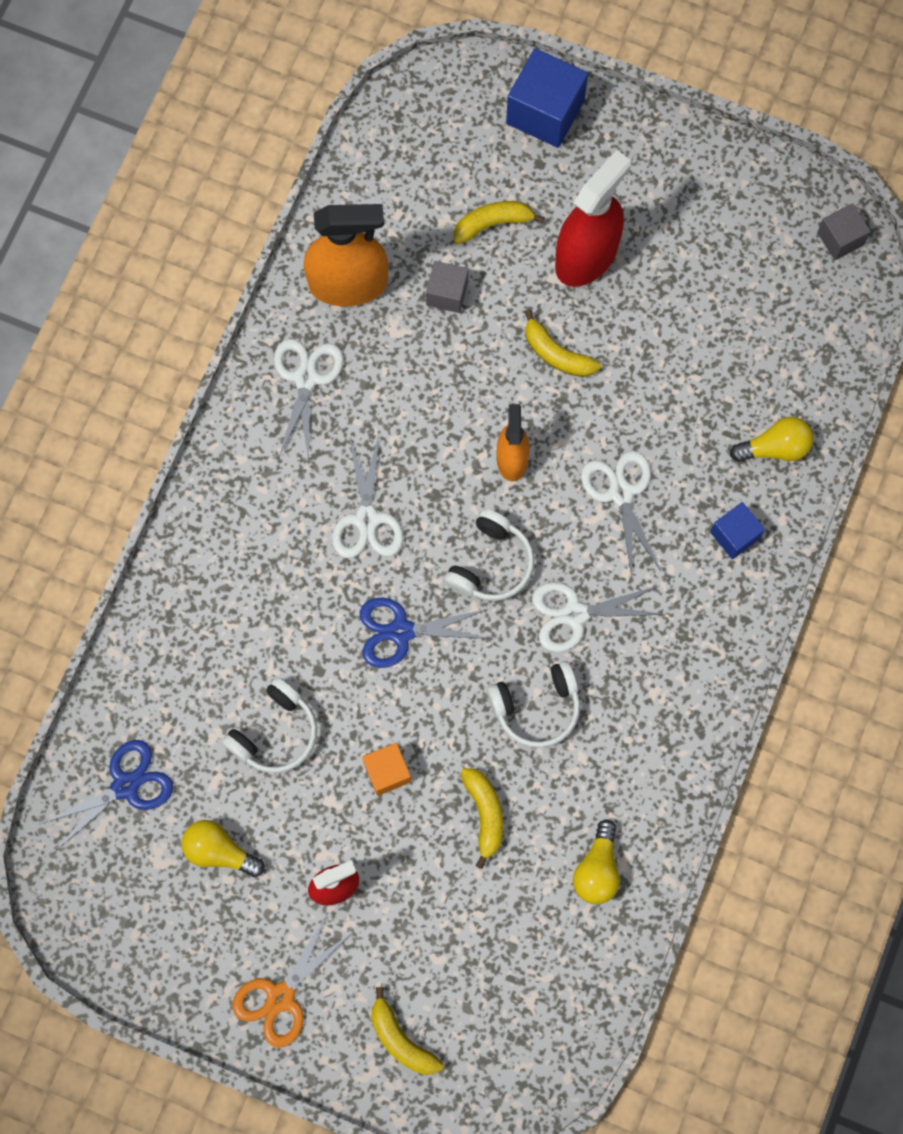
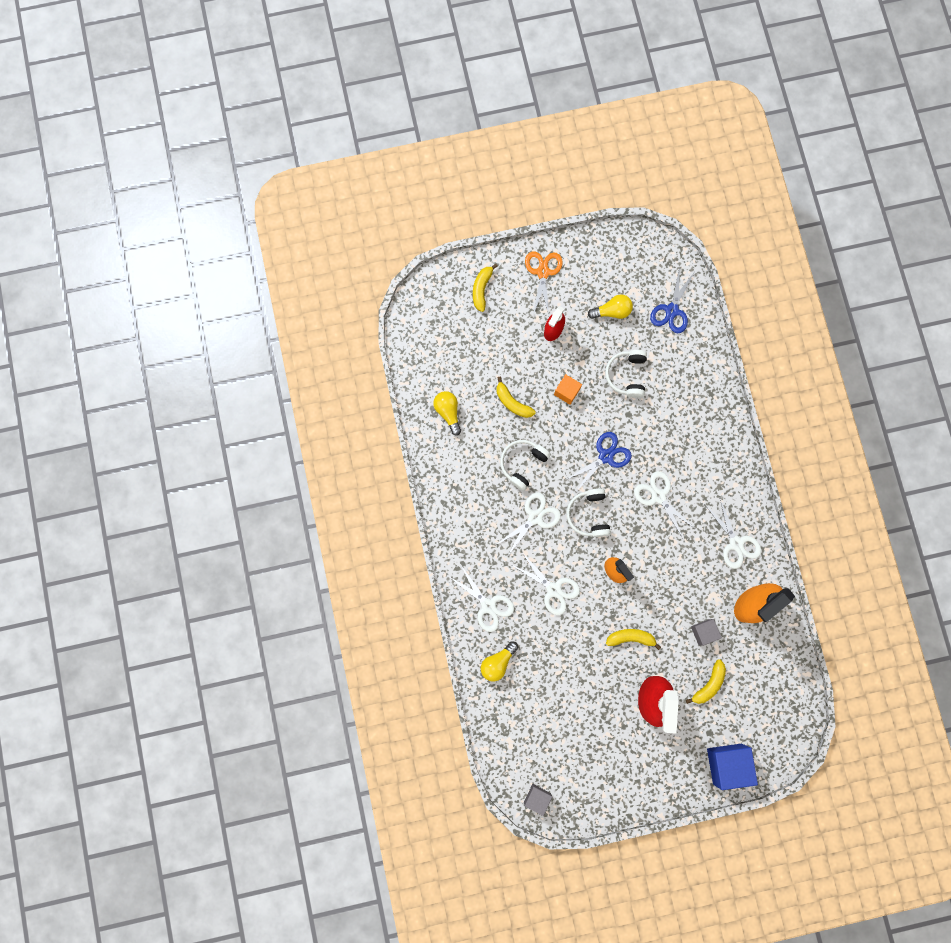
camera: 145 degrees right, 5 degrees up
yellow banana [371,987,444,1075] -> yellow banana turned 90 degrees counterclockwise [473,263,498,312]
blue cube [710,502,765,559] -> white scissors [450,567,514,632]

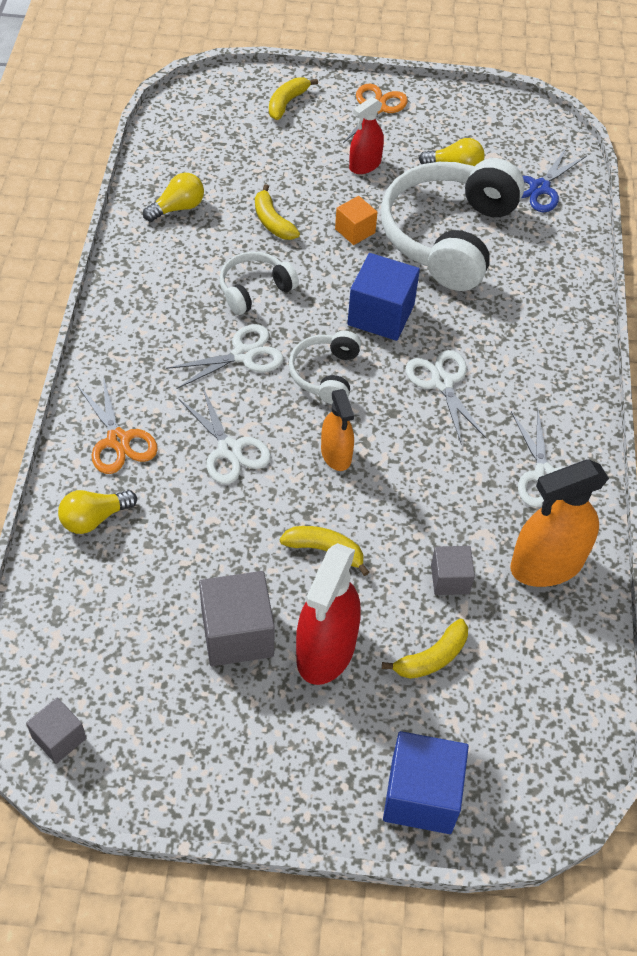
camera: 15 degrees right, 25 degrees down
yellow light bulb [433,391,461,435] -> yellow light bulb turned 60 degrees clockwise [143,173,204,222]
white scissors [450,567,514,632] -> orange scissors [77,377,158,474]
blue scissors [565,432,632,493] -> blue cube [348,253,420,341]
white headphones [605,350,647,398] -> white headphones [381,158,525,291], size x2.06
none -> grey cube [199,571,275,666]

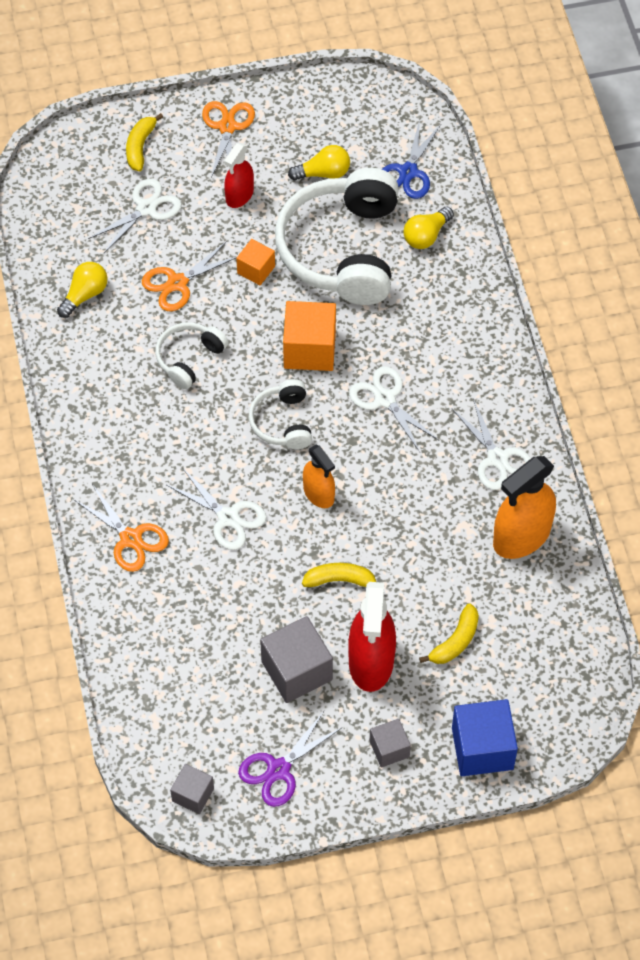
camera: 15 degrees left, 5 degrees up
yellow light bulb [58,490,137,534] -> yellow light bulb moved to [403,206,454,249]
white scissors [166,324,284,389] -> white scissors moved to [88,179,182,253]
yellow banana [255,184,300,240] -> orange scissors [142,241,237,311]
blue cube [348,253,420,341] -> orange cube [283,301,336,371]
grey cube [431,546,475,595] -> grey cube moved to [370,719,411,768]
none -> purple scissors [238,711,343,807]

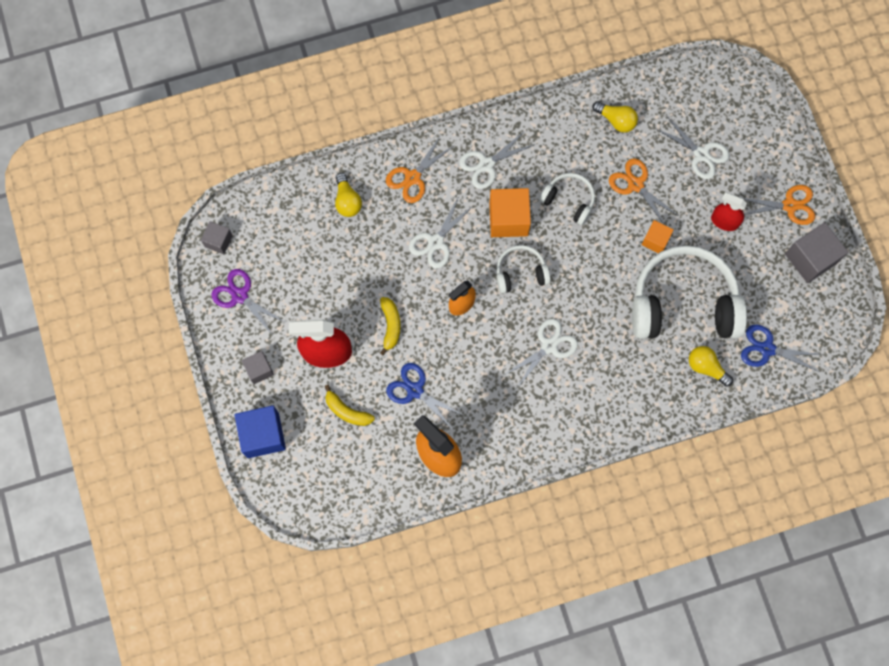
camera: 85 degrees right, 15 degrees up
yellow banana [126,113,163,171] -> none
grey cube [260,616,333,703] -> grey cube moved to [785,222,848,283]
orange cube [283,301,336,371] -> orange cube moved to [489,188,531,237]
yellow light bulb [288,145,350,181] -> yellow light bulb moved to [335,173,362,217]
white scissors [452,399,531,490] -> white scissors moved to [459,131,535,189]
none -> blue scissors [386,363,465,430]

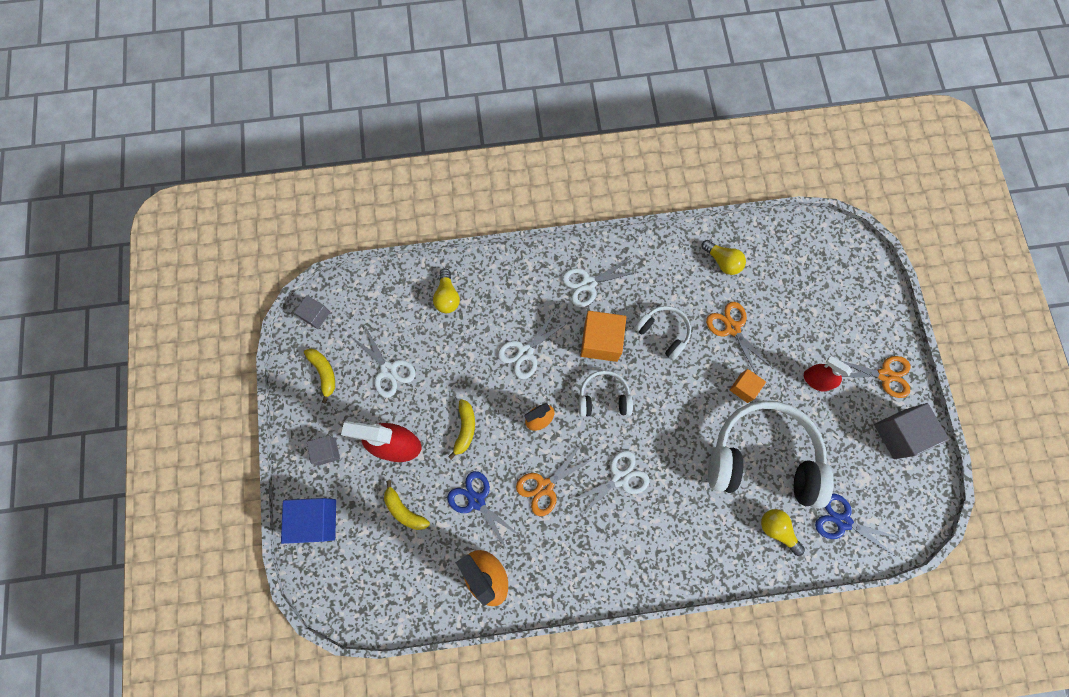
camera: 10 degrees right, 0 degrees up
purple scissors [211,269,284,334] -> yellow banana [304,349,335,404]
orange scissors [386,136,453,203] -> orange scissors moved to [516,444,593,516]
white scissors [656,116,730,179] -> white scissors moved to [350,326,415,398]

